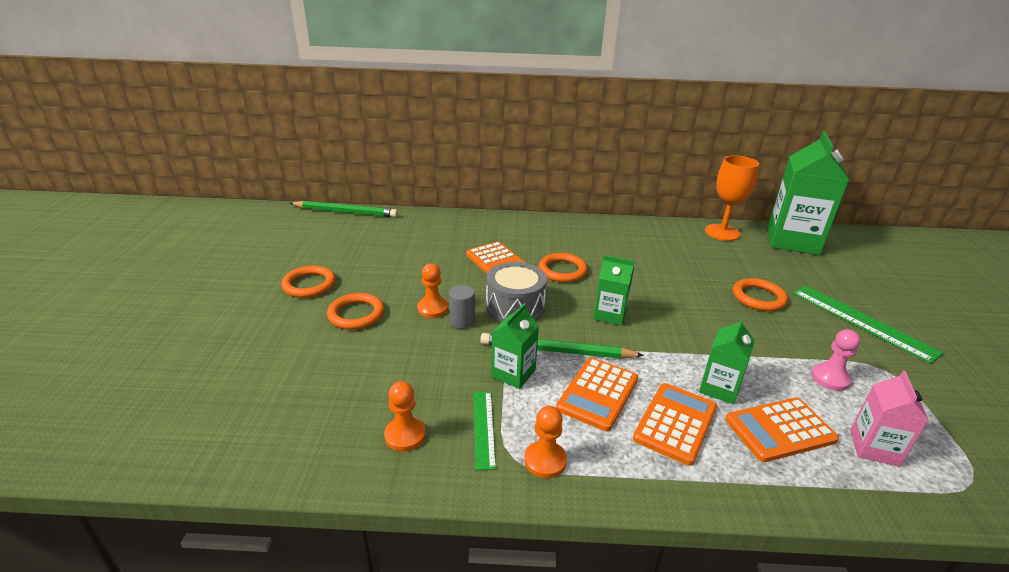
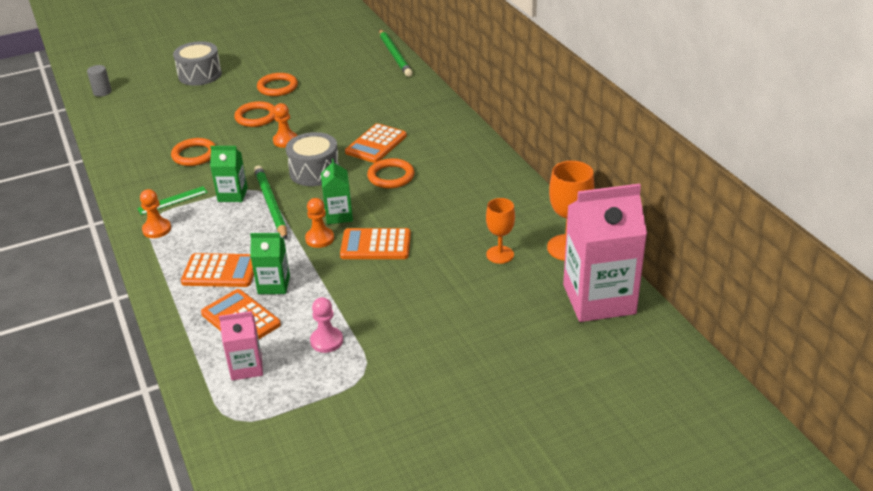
camera: 65 degrees right, 5 degrees up
orange pawn [384,381,426,452] -> orange pawn moved to [305,198,334,248]
grey cylinder [449,285,475,329] -> grey cylinder moved to [87,65,112,97]
orange calculator [556,357,638,431] -> orange calculator moved to [340,228,411,259]
orange ring [733,278,788,311] -> orange ring moved to [171,138,216,166]
green carton [767,131,849,255] -> pink carton [563,184,647,322]
green ruler [793,286,943,364] -> none
none -> grey drum [173,41,222,86]
none -> orange goblet [486,198,515,264]

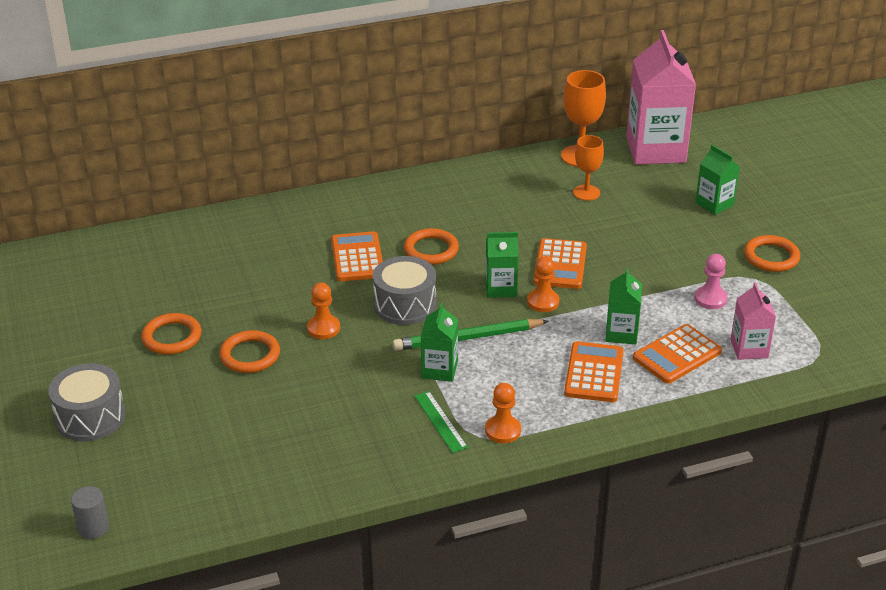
camera: 85 degrees left, 0 degrees up
orange ring [171,138,216,166] -> orange ring moved to [744,235,800,272]
orange calculator [345,123,407,163] -> orange calculator turned 135 degrees counterclockwise [331,231,383,281]
green pencil [379,29,413,77] -> none
none -> green carton [695,145,740,215]

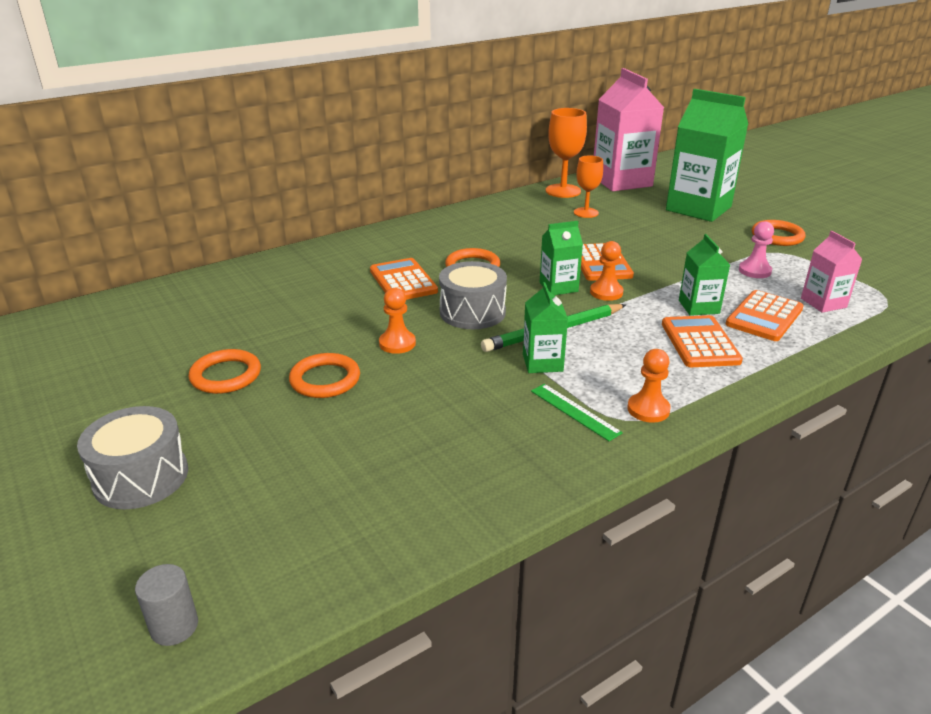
camera: 15 degrees left, 5 degrees down
green carton [695,145,740,215] -> green carton [666,89,748,222], size x2.00

